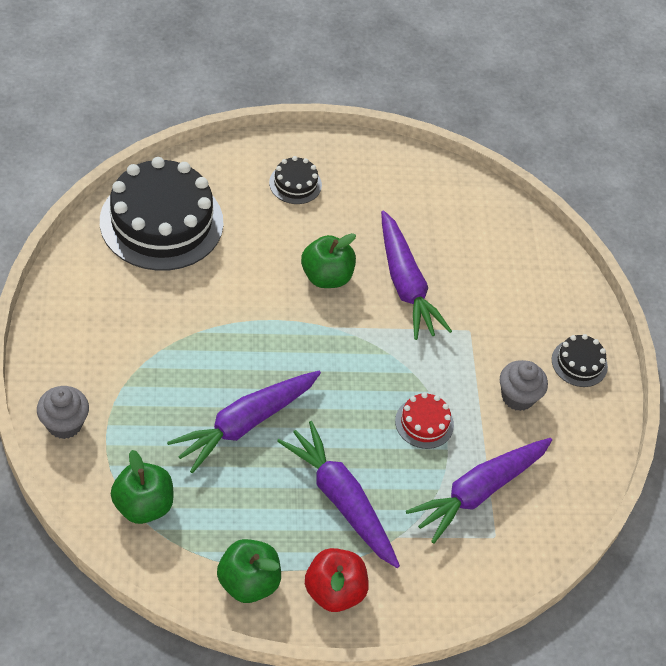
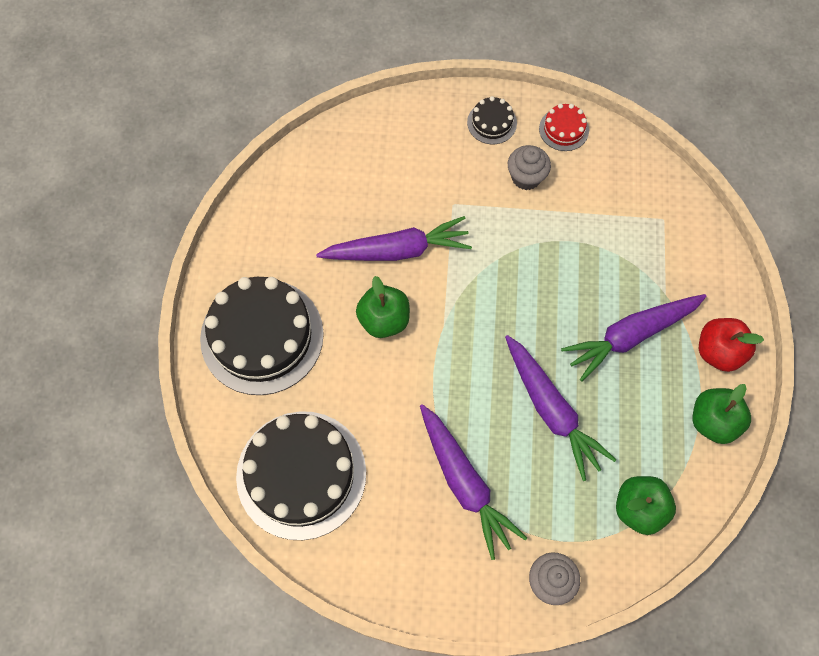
camera: 75 degrees left, 15 degrees up
black cake [269,156,322,204] -> black cake [200,277,324,395], size x2.25
red cake [395,392,454,449] -> red cake moved to [539,103,589,151]
purple carrot [406,438,552,544] -> purple carrot moved to [420,404,527,560]

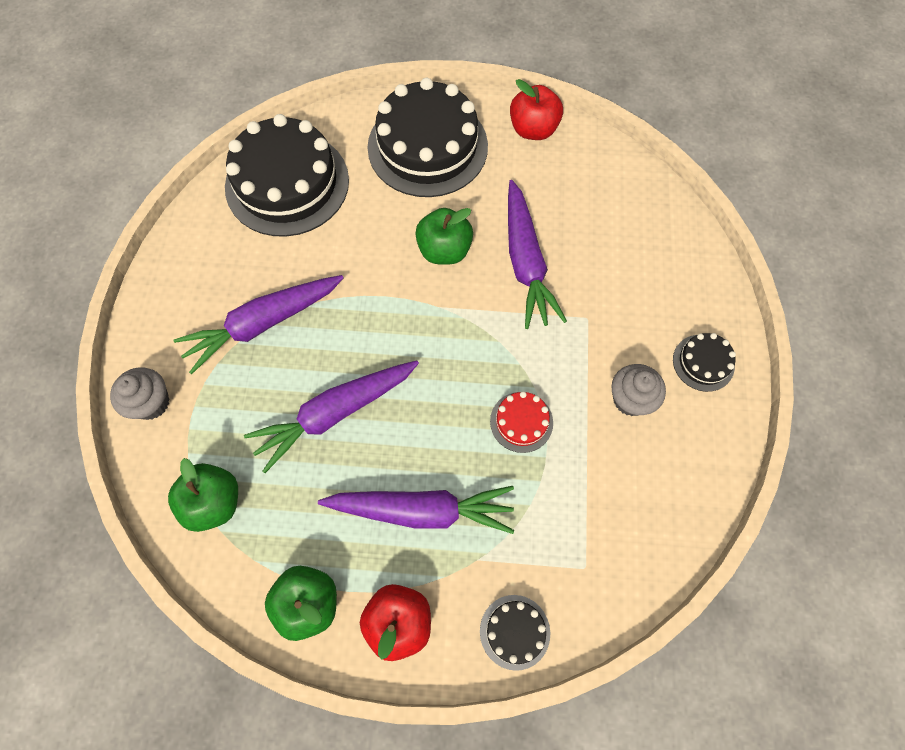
camera: 90 degrees right, 0 degrees up
red cake [539,103,589,151] -> red cake moved to [490,391,553,453]
purple carrot [561,294,706,381] -> purple carrot turned 120 degrees clockwise [318,486,514,534]
none -> black cake [480,595,550,671]
none -> red apple [510,79,563,140]

